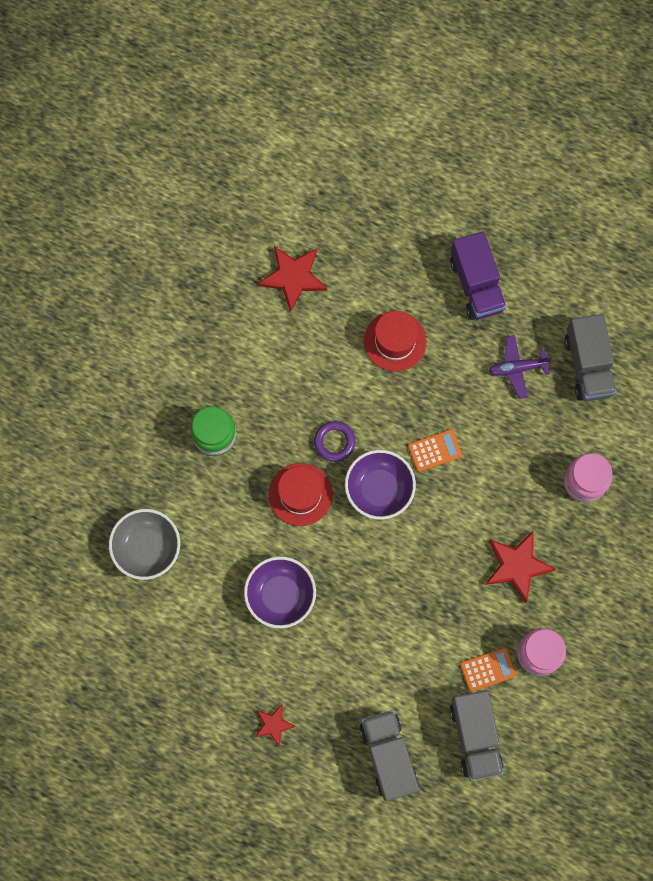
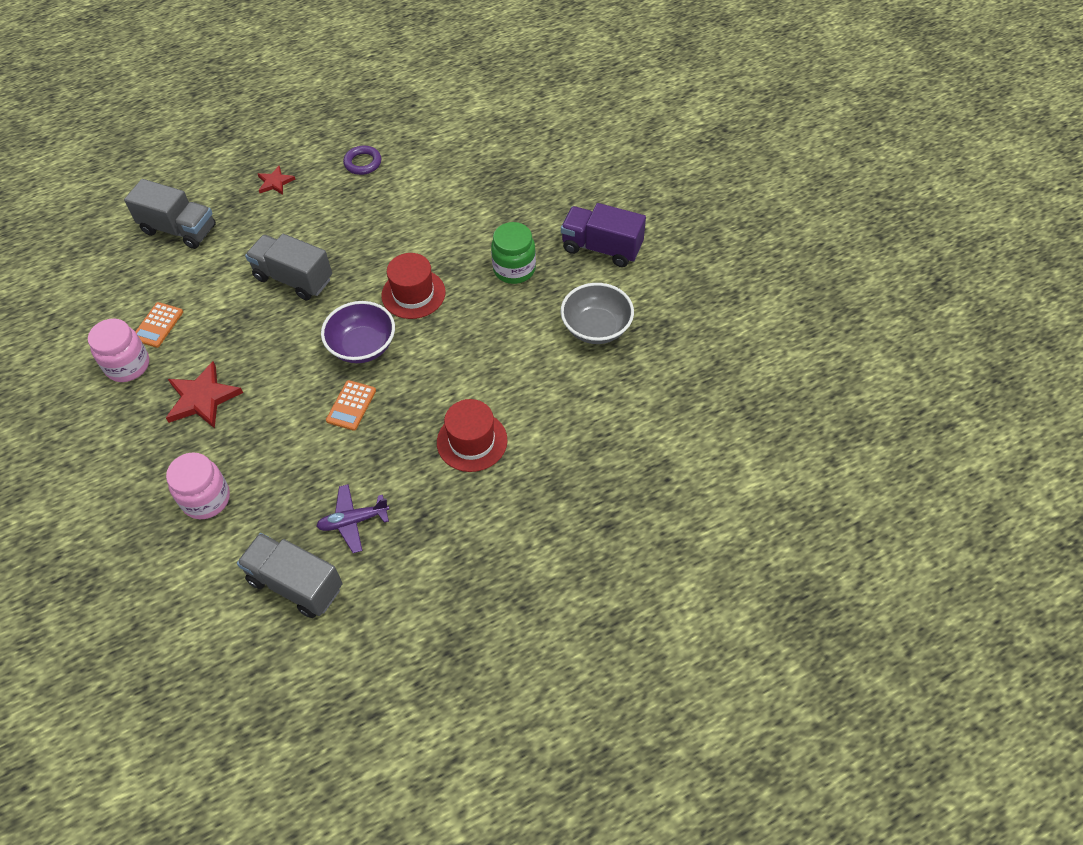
camera: 130 degrees right, 20 degrees down
grey bowl [109,509,180,580] -> grey bowl moved to [561,283,634,344]
purple bowl [244,556,316,628] -> none
red star [257,246,327,313] -> none
purple ring [314,421,356,462] -> purple ring moved to [343,146,381,175]
purple truck [450,231,507,320] -> purple truck moved to [561,203,646,267]
grey truck [450,690,503,781] -> grey truck moved to [245,234,332,300]
purple plane [489,335,552,399] -> purple plane turned 135 degrees counterclockwise [316,484,389,553]

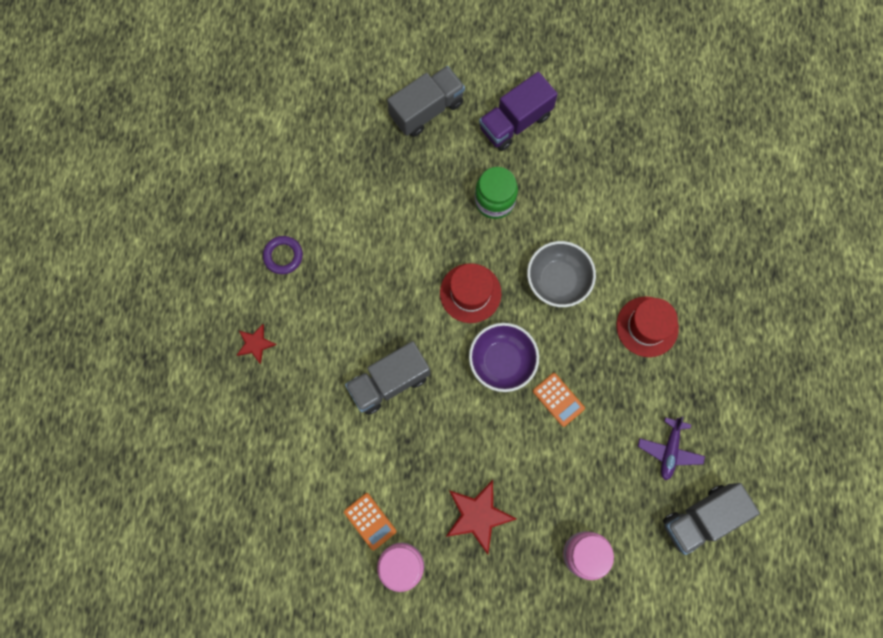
camera: 60 degrees left, 20 degrees up
grey truck [124,179,216,249] -> grey truck moved to [387,66,465,137]
grey bowl [561,283,634,344] -> grey bowl moved to [527,241,596,307]

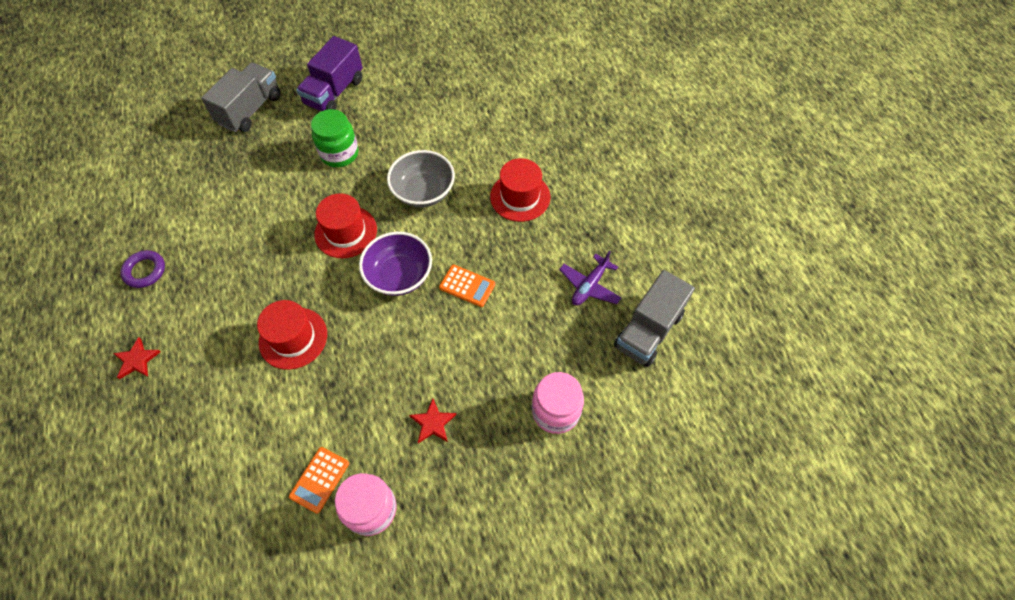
camera: 25 degrees left, 15 degrees down
orange calculator [344,493,397,550] -> orange calculator turned 90 degrees clockwise [289,447,349,514]
grey truck [345,341,430,415] -> red hat [257,300,327,370]
red star [446,480,516,554] -> red star [409,399,457,443], size x0.58
purple plane [638,417,705,480] -> purple plane turned 45 degrees clockwise [559,250,621,306]

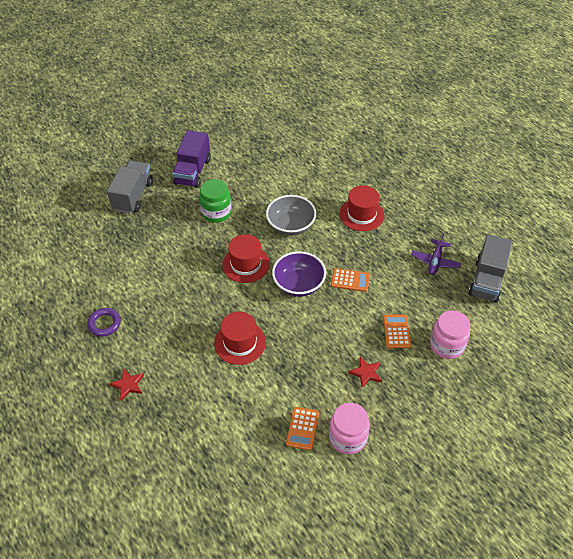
camera: 15 degrees left, 10 degrees down
none -> orange calculator [383,314,411,348]

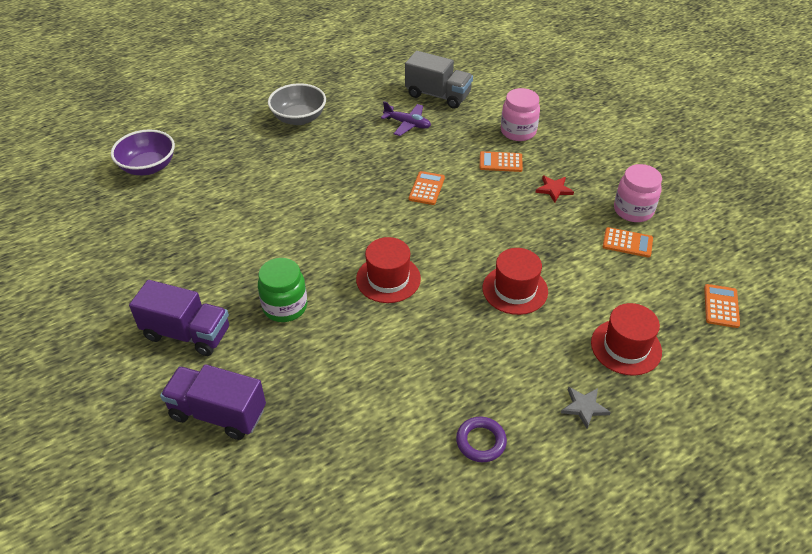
camera: 85 degrees left, 5 degrees down
grey truck [107,161,153,214] -> purple truck [160,364,266,440]
red star [110,369,144,400] -> grey star [561,387,611,429]
grey bowl [266,195,316,236] -> grey bowl moved to [268,83,326,125]
purple bowl [272,251,326,297] -> purple bowl moved to [111,129,175,175]
red hat [339,185,384,231] -> red hat moved to [591,303,662,376]
none -> orange calculator [704,284,740,328]

